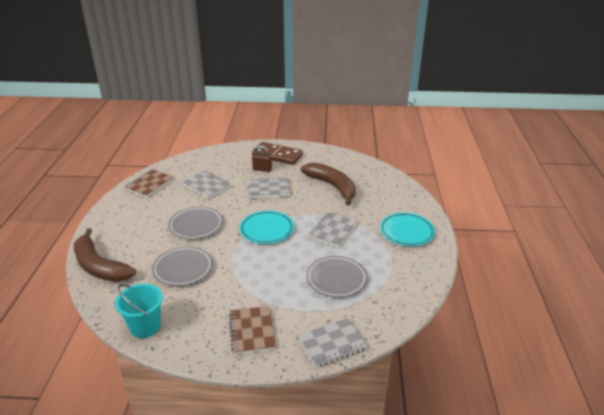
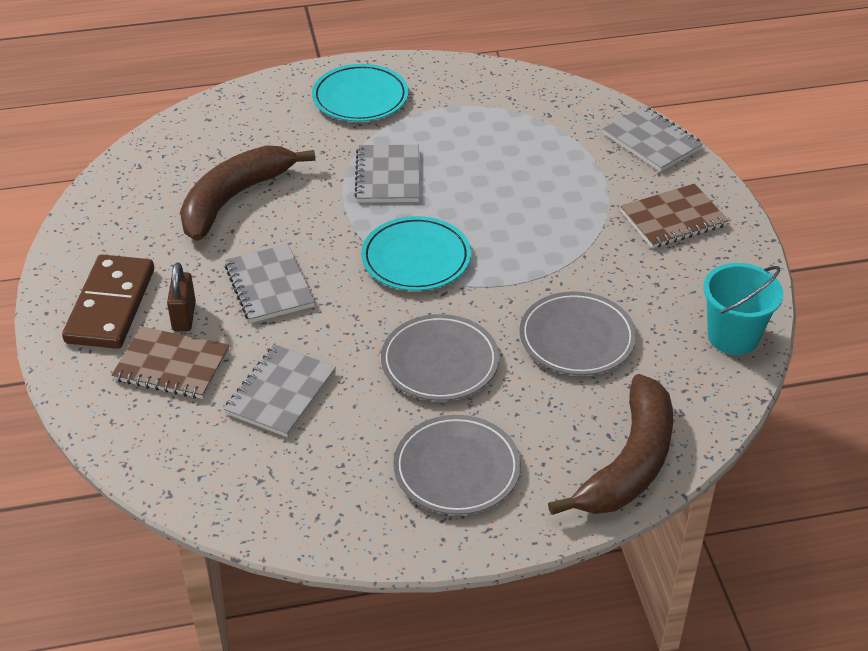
camera: 105 degrees left, 10 degrees up
brown notebook [124,169,174,198] -> brown notebook moved to [111,326,230,399]
grey plate [306,256,368,298] -> grey plate moved to [393,415,521,515]
grey notebook [309,212,358,247] -> grey notebook turned 75 degrees clockwise [354,145,420,203]

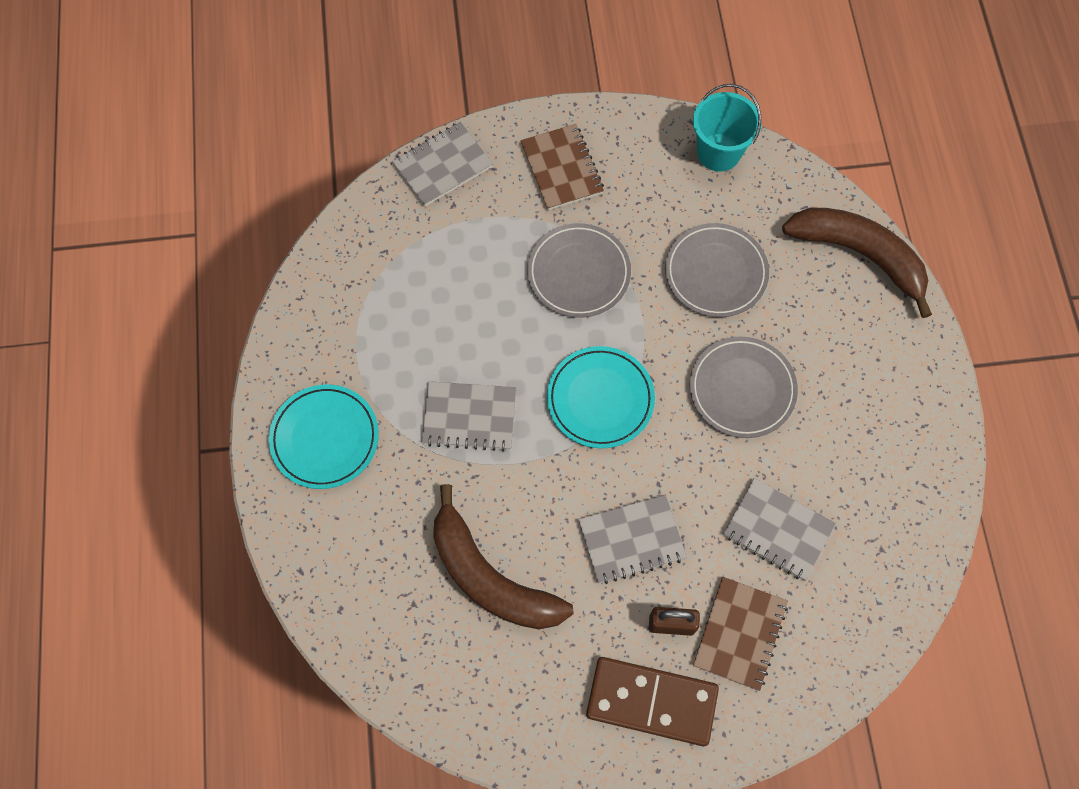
camera: 85 degrees left, 25 degrees up
grey plate [393,415,521,515] -> grey plate moved to [527,223,631,318]

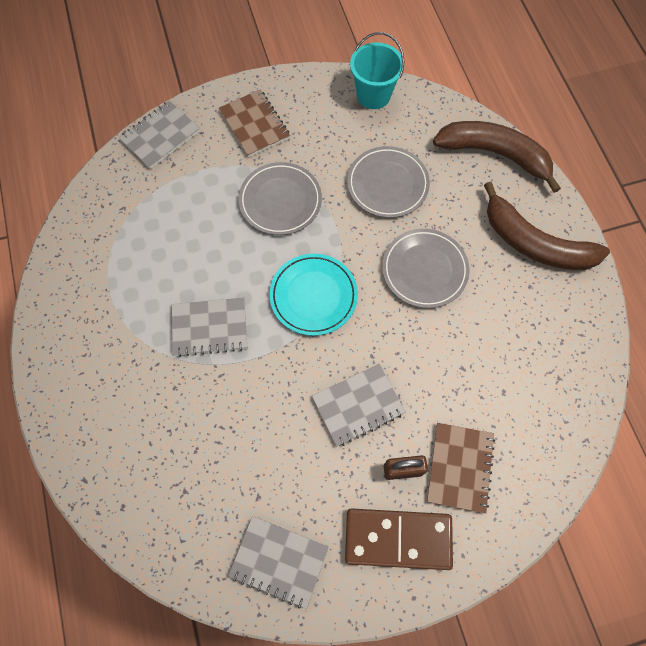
camera: 10 degrees left, 0 degrees up
turquoise plate [268,385,379,489] -> none
brown banana [433,484,574,629] -> brown banana moved to [484,182,610,270]
grey notebook [723,478,836,581] -> grey notebook moved to [228,516,329,609]

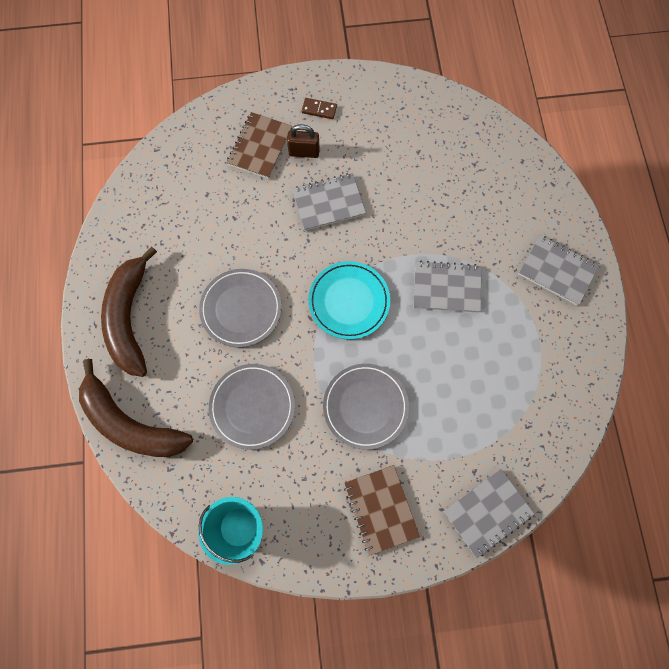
camera: 170 degrees left, 5 degrees up
grey notebook [228,516,329,609] -> grey notebook moved to [518,235,599,305]
brown domino [345,508,453,570] -> brown domino [302,98,337,119], size x0.43
brown banana [484,182,610,270] -> brown banana turned 135 degrees counterclockwise [101,246,157,377]

